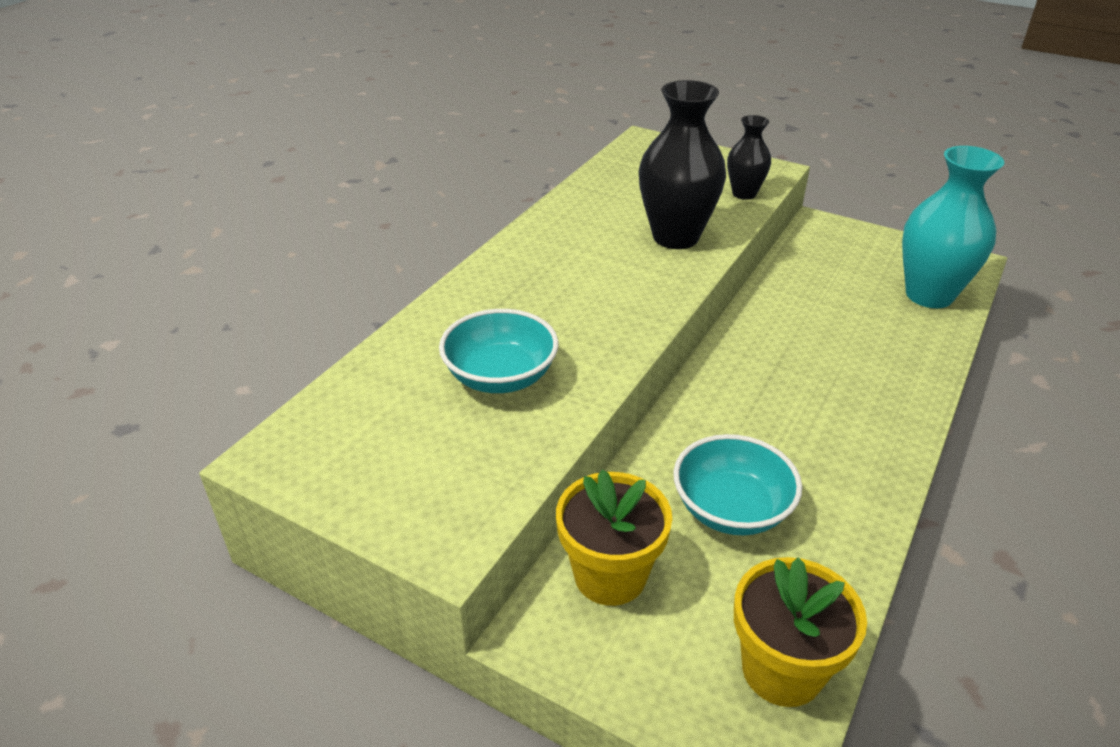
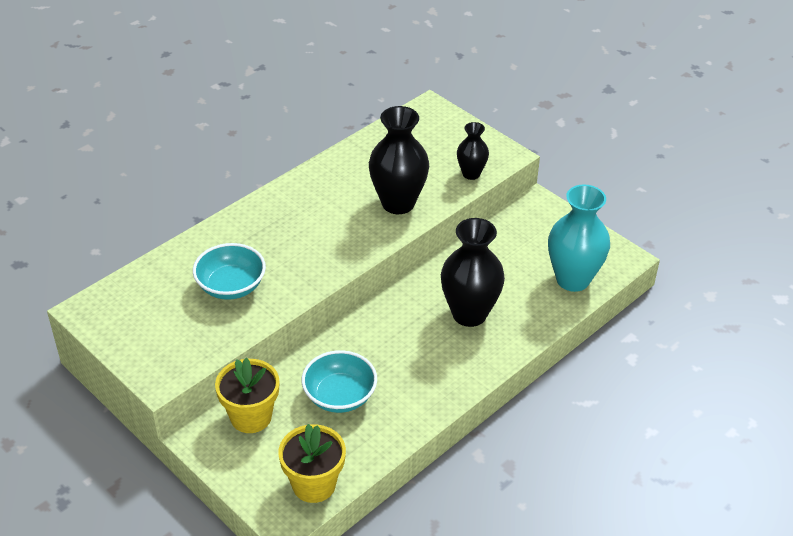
camera: 15 degrees right, 5 degrees up
none -> black vase [441,218,505,327]

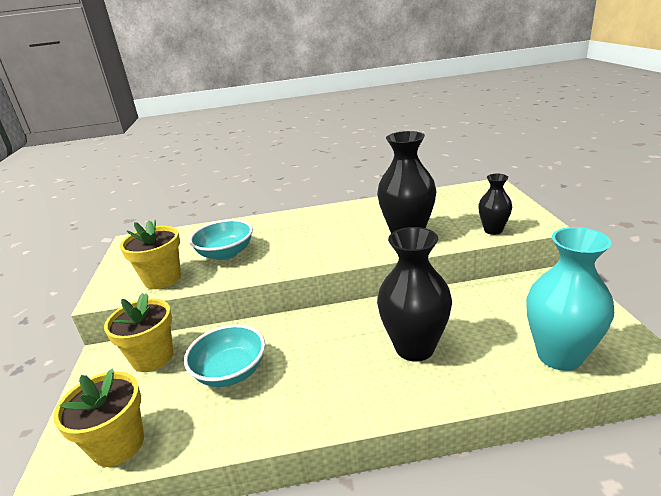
camera: 40 degrees right, 15 degrees down
none -> yellow flower pot [120,220,181,289]

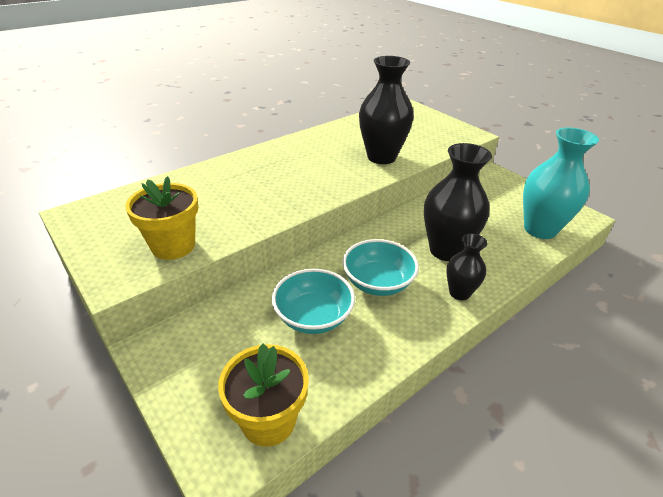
camera: 35 degrees left, 10 degrees up
yellow flower pot [104,293,173,372] -> none
turquoise bowl [189,219,253,260] -> turquoise bowl moved to [343,239,419,296]
black vase [478,174,512,235] -> black vase moved to [446,233,488,300]

